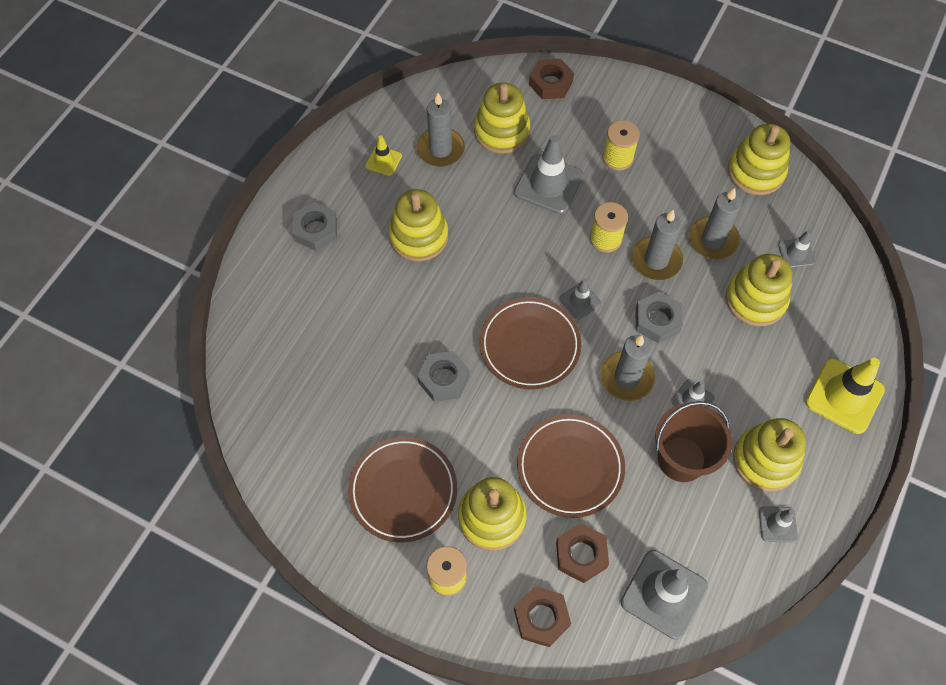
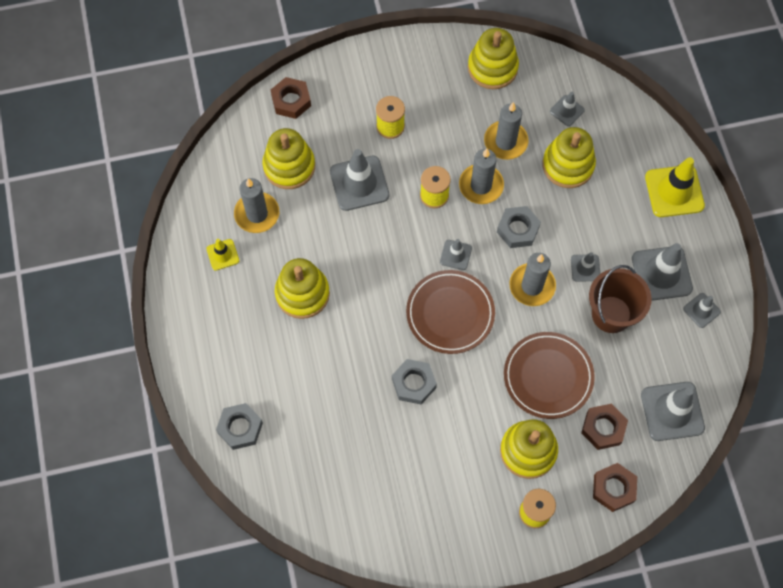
camera: 40 degrees left, 5 degrees up
grey nut [293,202,337,251] -> grey nut moved to [216,403,263,450]
brown plate [348,437,457,542] -> none
yellow stacking toy [733,418,806,492] -> grey traffic cone [632,243,693,301]

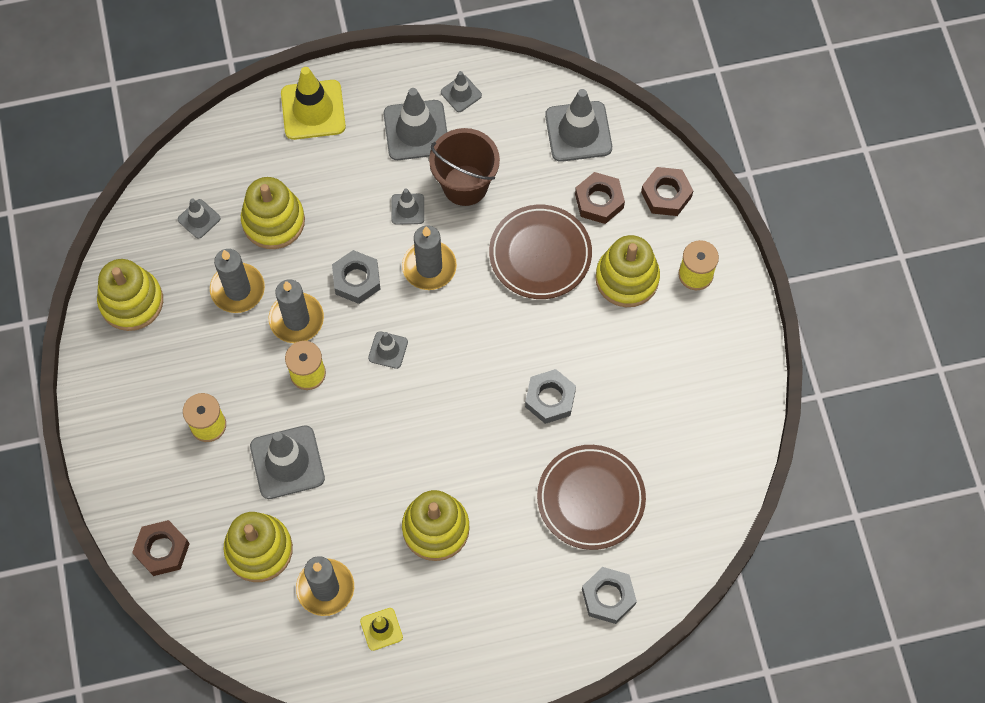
camera: 90 degrees left, 0 degrees up
brown plate [406,270,495,354] -> brown plate moved to [537,445,646,550]

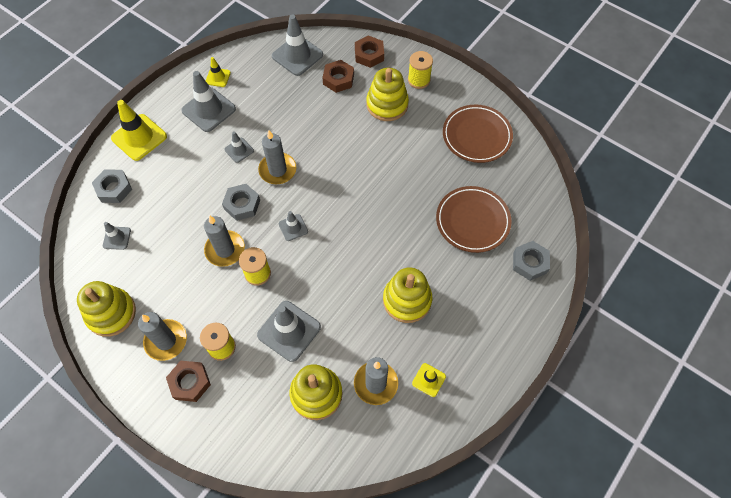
camera: 40 degrees left, 5 degrees down
brown nut [132,520,190,576] -> brown nut moved to [166,360,211,402]
grey candle [210,249,265,313] -> grey candle moved to [138,312,187,361]
yellow stacking toy [241,177,305,249] -> none
brown bucket [429,128,500,206] -> none
grey traffic cone [441,71,482,112] -> yellow traffic cone [206,57,231,87]
brown plate [489,205,592,299] -> brown plate moved to [443,105,513,163]
grey nut [525,369,576,424] -> grey nut moved to [92,169,132,203]

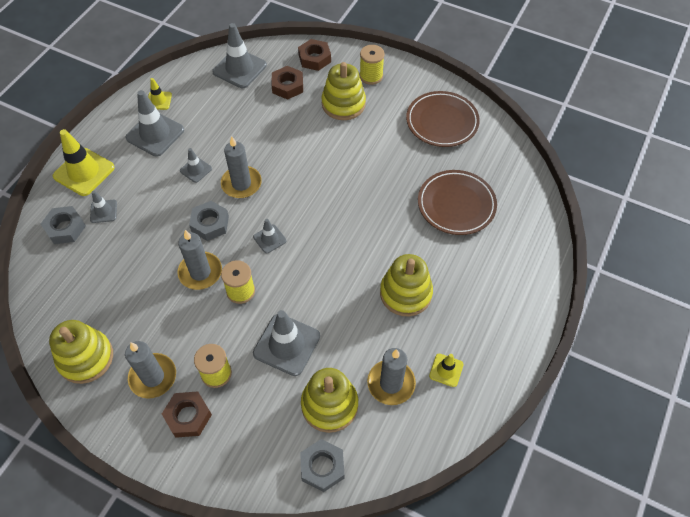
camera: 10 degrees left, 5 degrees down
grey traffic cone [103,222,131,250] -> grey traffic cone moved to [90,191,117,223]
grey nut [513,241,550,281] -> grey nut moved to [300,439,344,492]

